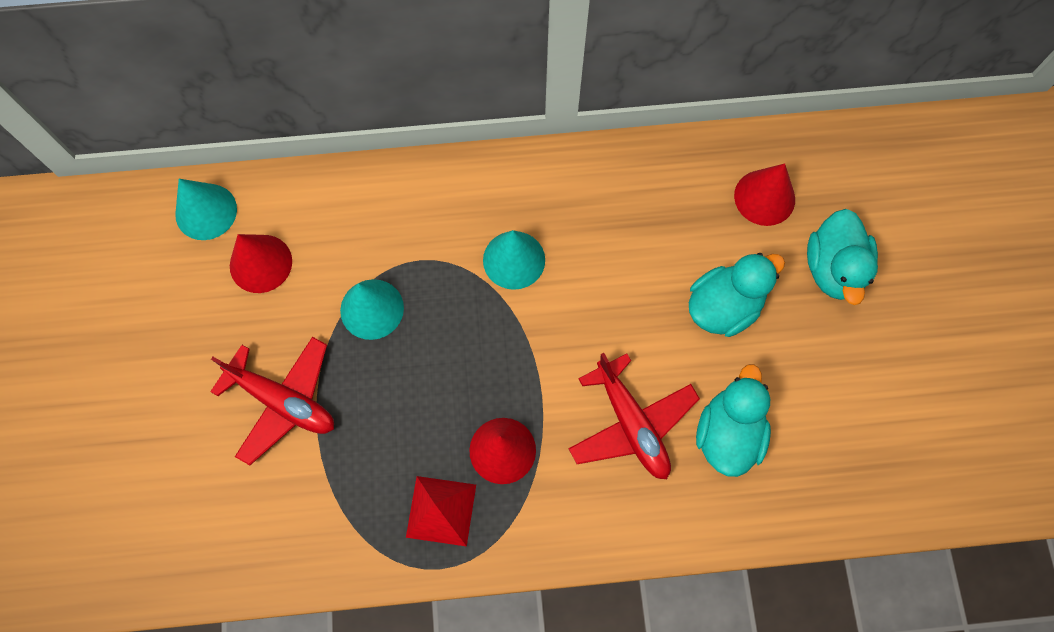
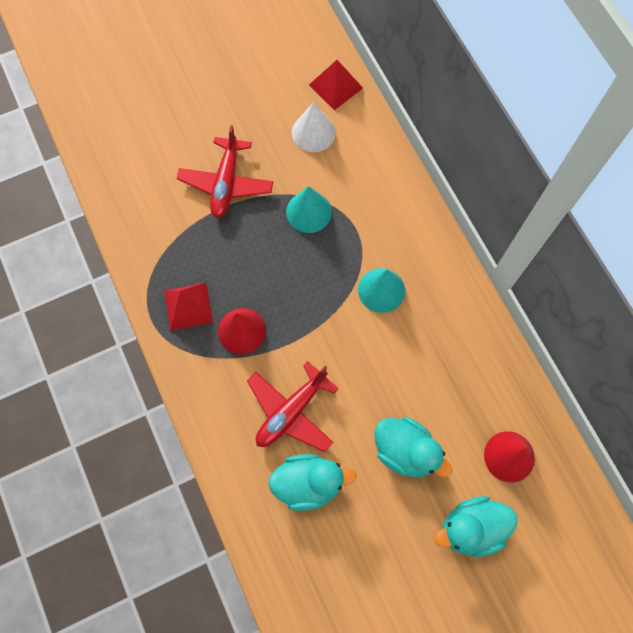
camera: 70 degrees right, 0 degrees up
turquoise cone [175,179,237,240] -> red pyramid [309,60,363,110]
red cone [230,234,292,293] -> white cone [292,102,336,152]

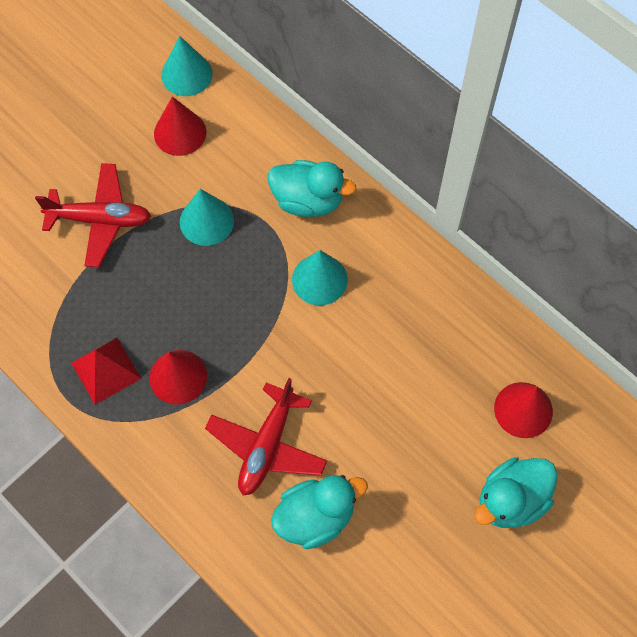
camera: 20 degrees left, 5 degrees down
red plane [177,125,273,218] -> red plane turned 75 degrees counterclockwise [35,163,151,267]
white cone [292,102,336,152] -> red cone [154,97,207,156]
red pyramid [309,60,363,110] -> turquoise cone [161,36,213,96]
turquoise duck [374,417,453,477] -> turquoise duck moved to [268,160,357,217]

